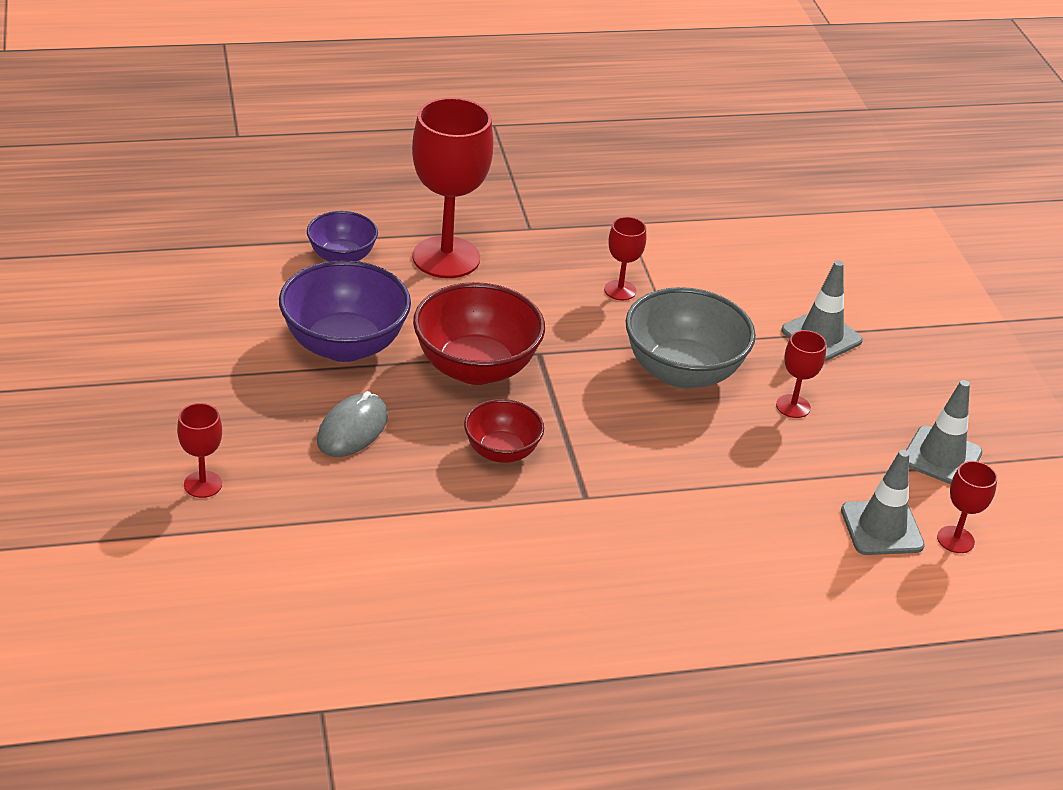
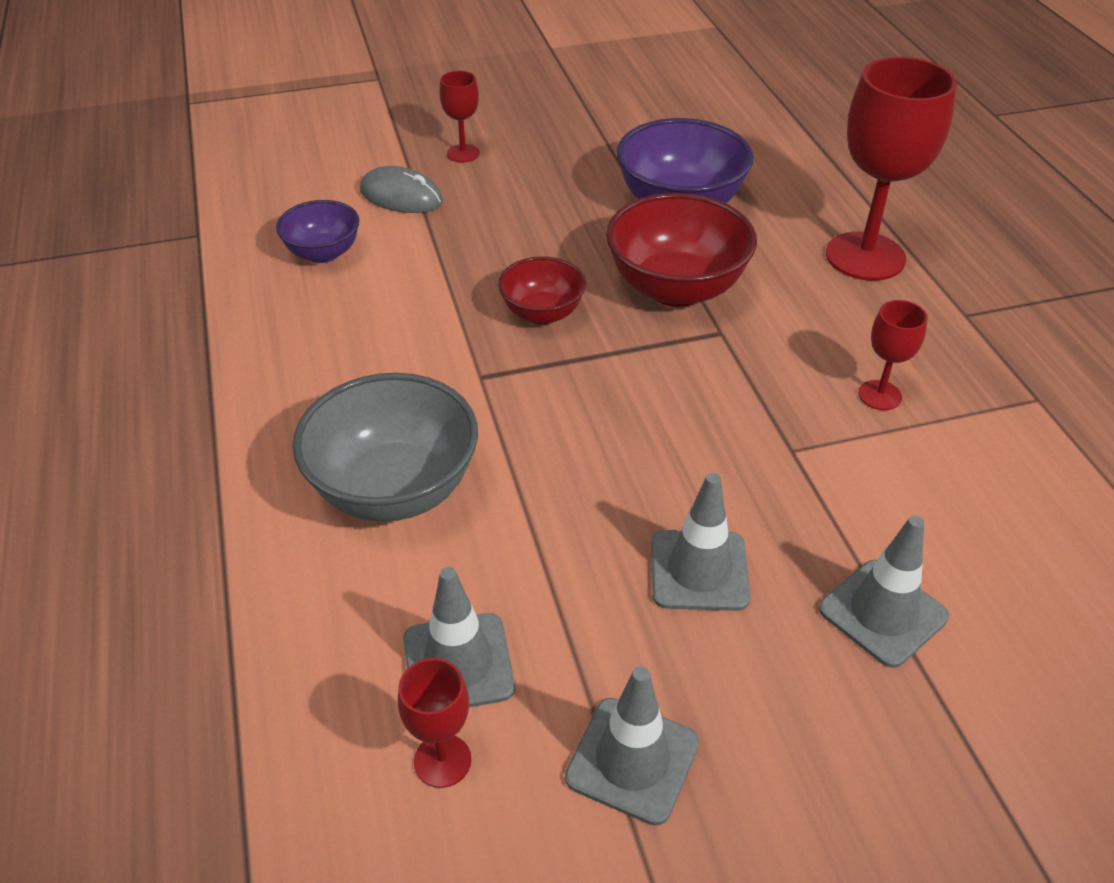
camera: 90 degrees right, 5 degrees up
purple bowl [307,211,378,261] -> purple bowl moved to [276,200,360,263]
grey mouse [317,391,388,457] -> grey mouse moved to [360,166,443,213]
grey bowl [626,287,756,389] -> grey bowl moved to [292,373,478,522]
red goblet [776,330,827,418] -> grey traffic cone [651,473,751,611]

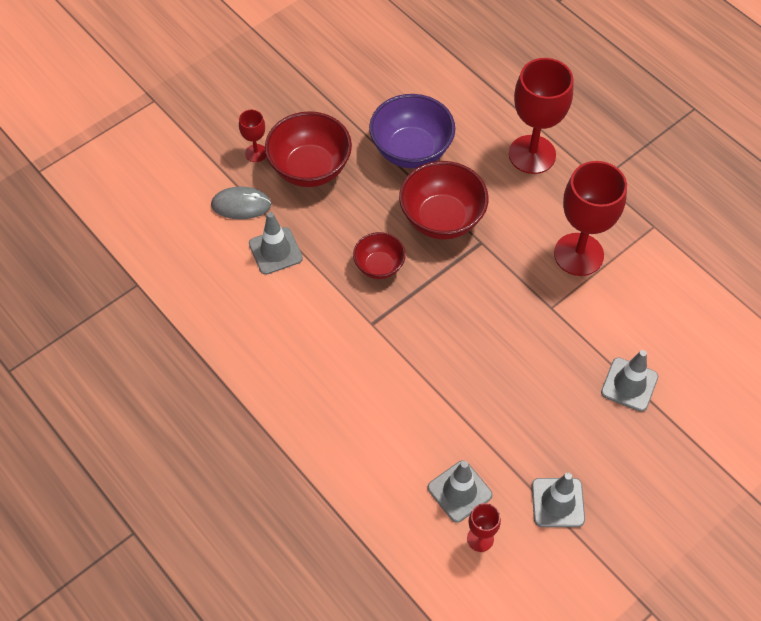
camera: 25 degrees left, 15 degrees up
purple bowl [276,200,360,263] -> none
grey bowl [292,373,478,522] -> none
grey traffic cone [651,473,751,611] -> grey traffic cone moved to [249,212,303,275]
red goblet [858,300,928,410] -> red goblet [554,161,627,276], size x2.12
none -> red bowl [265,111,352,187]

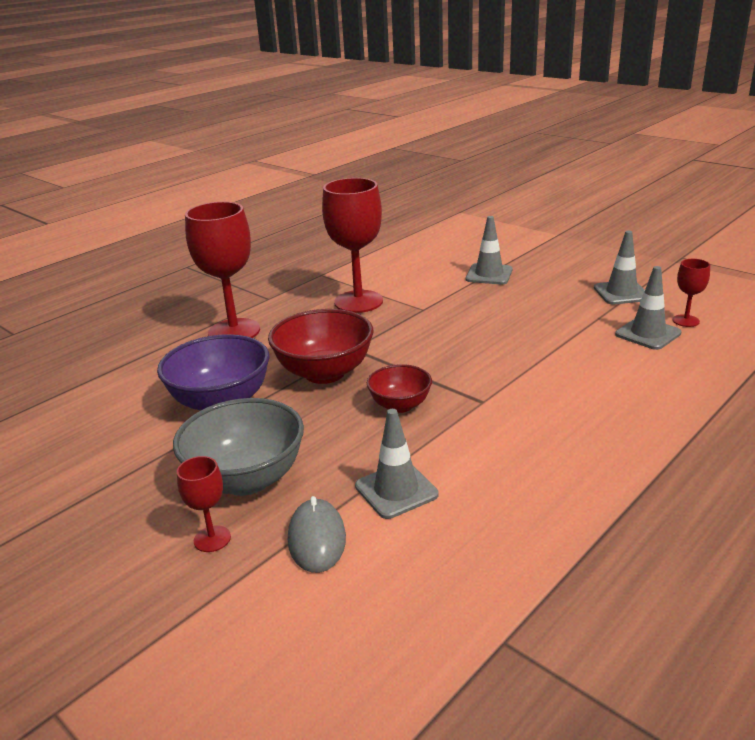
camera: 95 degrees left, 30 degrees down
red bowl [265,111,352,187] -> grey bowl [173,398,304,496]

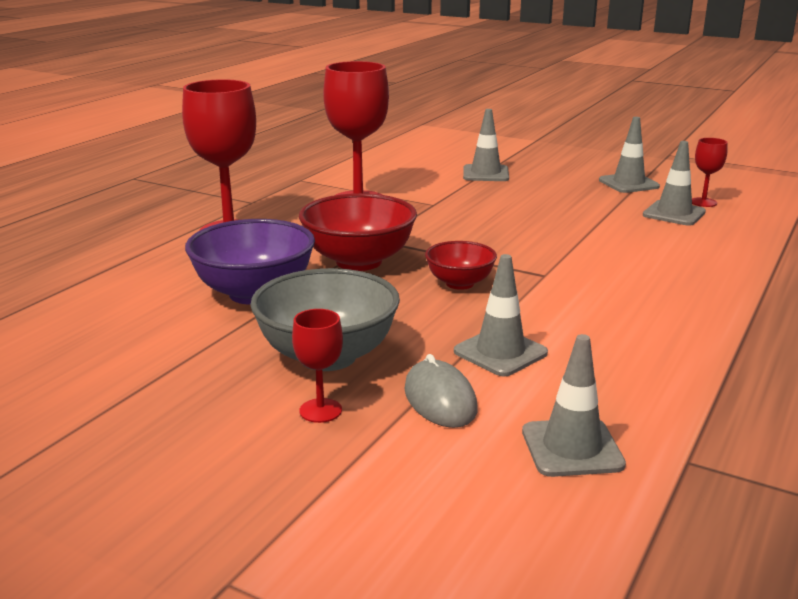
camera: 15 degrees left, 5 degrees down
none -> grey traffic cone [522,334,626,477]

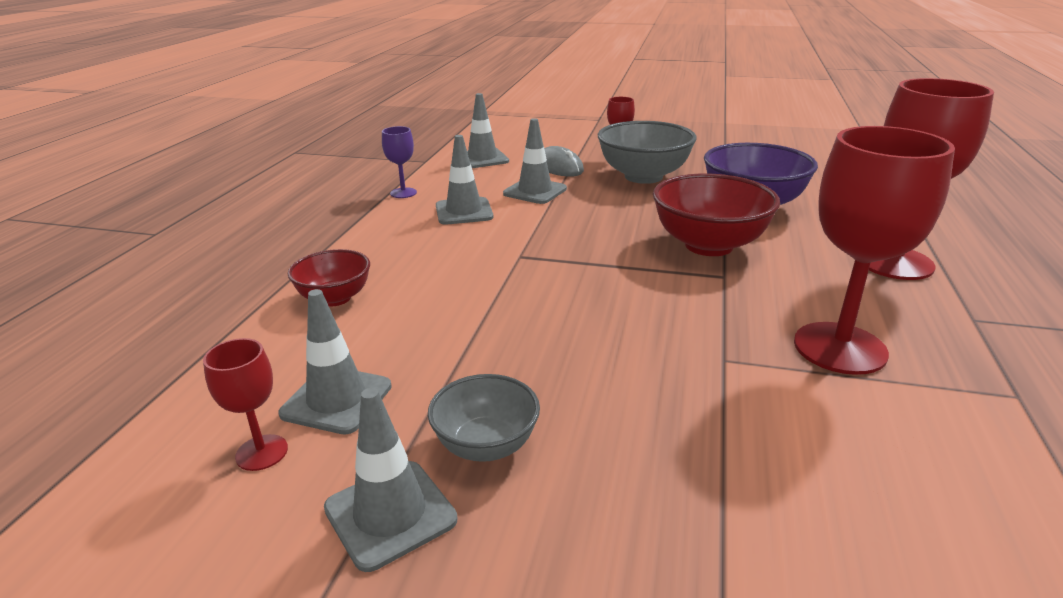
camera: 165 degrees right, 5 degrees up
red bowl [425,241,497,290] -> red bowl moved to [288,249,370,307]
grey traffic cone [463,109,509,181] -> grey traffic cone moved to [436,135,493,225]
none -> purple goblet [382,126,417,198]
none -> grey bowl [428,374,540,462]

